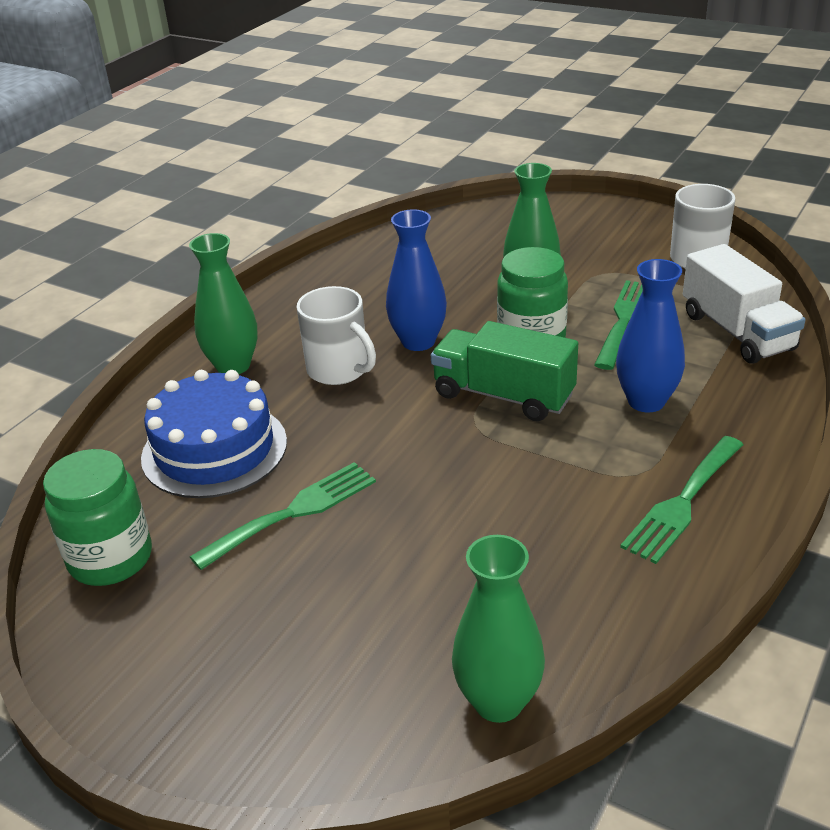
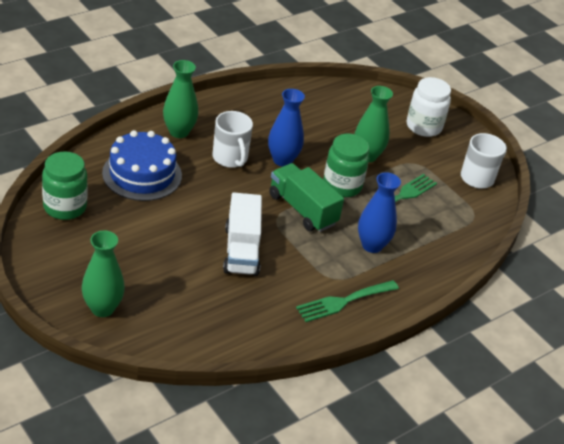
camera: 15 degrees right, 5 degrees up
green fork [190,462,376,570] -> none
green vase [452,535,545,723] -> green vase moved to [82,231,125,317]
white truck [683,244,805,364] -> white truck moved to [223,192,262,276]
none -> white jar [407,77,451,137]

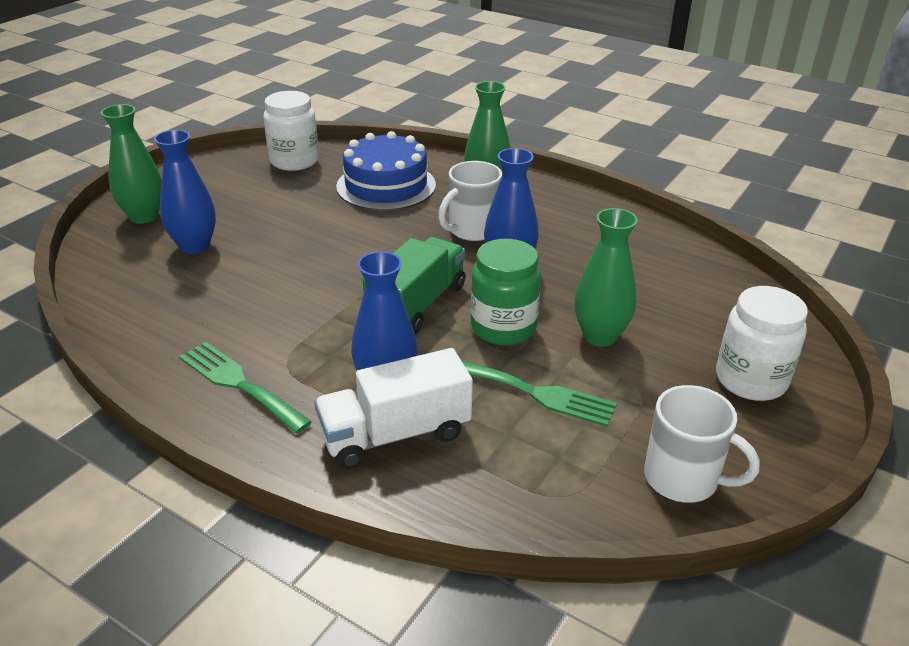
camera: 75 degrees right, 5 degrees down
green jar [42,152,88,220] -> white jar [263,91,319,171]
white truck [223,192,262,276] -> white truck moved to [314,348,473,469]
none -> blue vase [154,130,216,254]

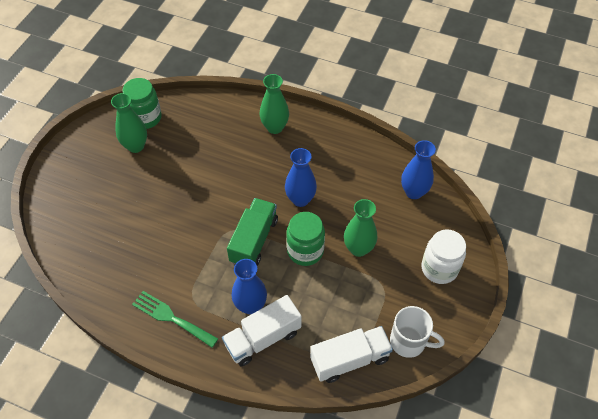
camera: 10 degrees left, 20 degrees up
green vase [101,104,162,224] -> green vase moved to [111,93,147,153]
blue vase [154,130,216,254] -> blue vase moved to [401,140,436,199]
white jar [263,91,319,171] -> green jar [122,78,162,129]
blue cake [336,131,436,211] -> none
white mug [438,161,502,241] -> none
green fork [462,361,617,427] -> none
none -> white truck [310,326,393,383]

